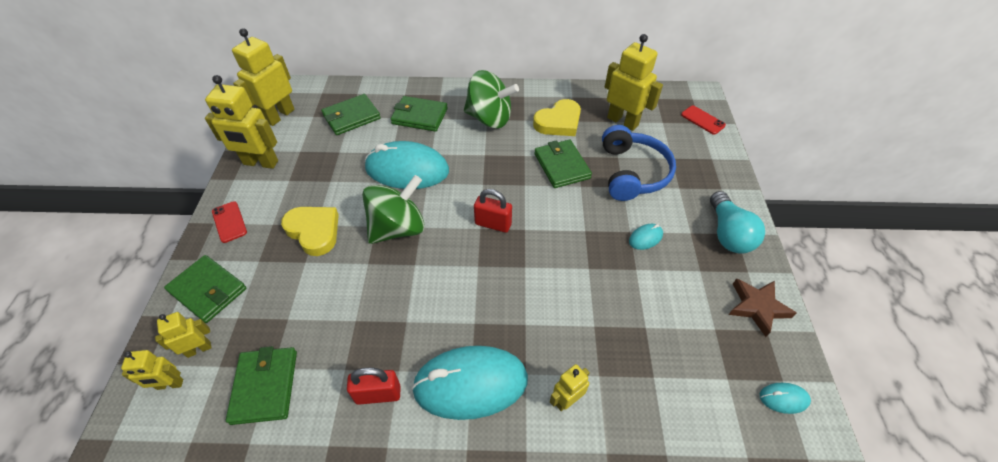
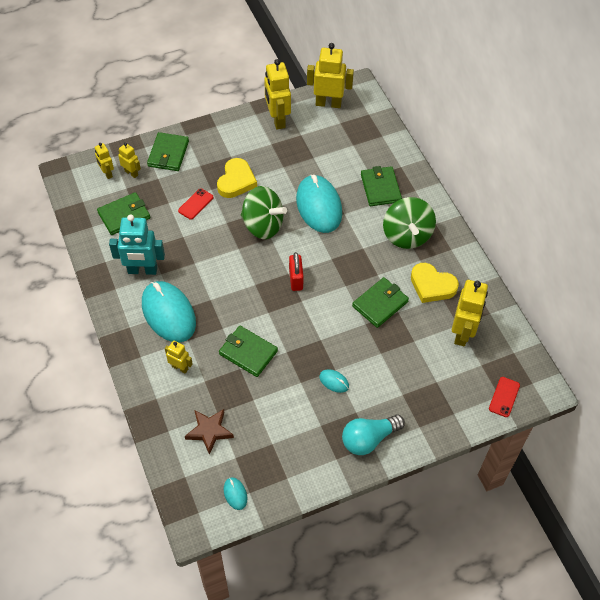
camera: 65 degrees right, 5 degrees up
red phone [212,201,247,243] -> red phone moved to [178,188,214,220]
green wallet [321,94,381,135] -> green wallet moved to [219,326,278,377]
red padlock [347,367,400,405] -> turquoise robot [109,214,165,275]
blue headphones [602,125,676,201] -> none
brown star [729,278,797,337] -> brown star moved to [185,409,234,455]

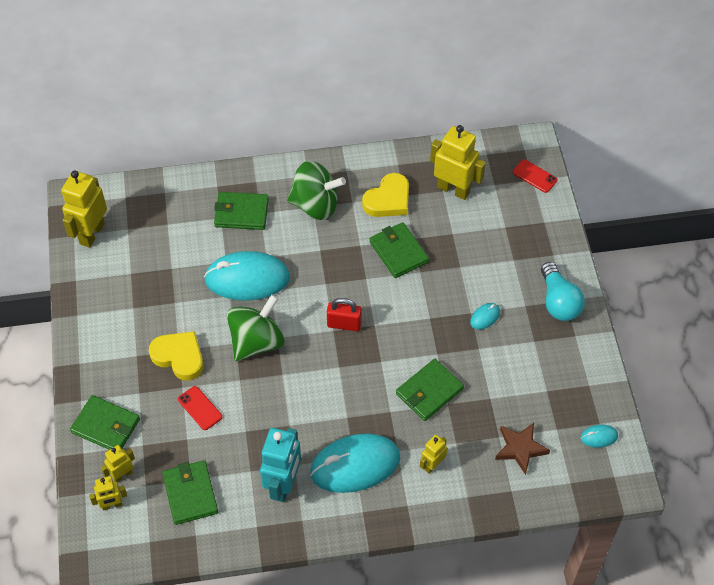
camera: 75 degrees left, 0 degrees up
yellow robot [264,59,291,129] -> none

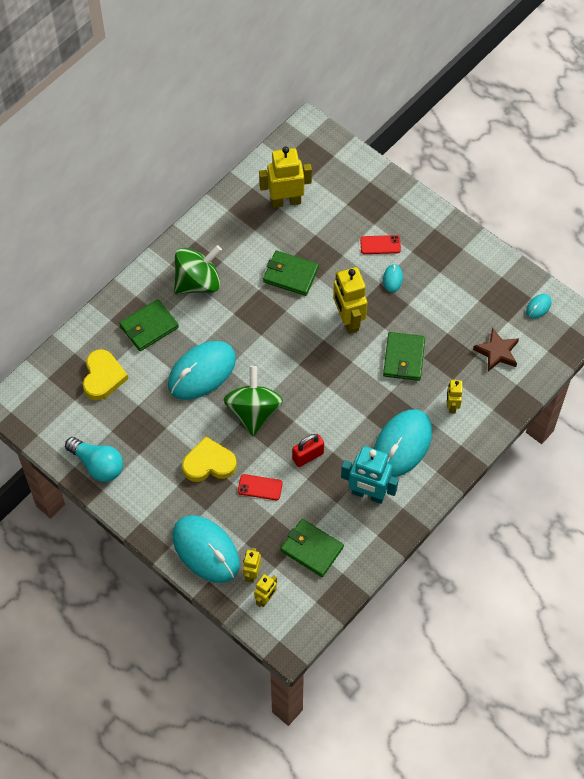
camera: 40 degrees left, 5 degrees up
yellow robot [61,170,107,248] -> yellow robot moved to [333,267,367,334]
green wallet [70,395,140,450] -> turquoise mouse [173,515,240,583]
turquoise robot [260,428,301,502] -> turquoise robot turned 135 degrees clockwise [341,446,399,504]
red padlock [327,298,362,331] -> red padlock moved to [292,434,324,467]
yellow heart [362,173,409,217] -> yellow heart moved to [83,349,128,401]
red phone [513,159,557,193] -> red phone moved to [360,235,401,254]
turquoise light bulb [541,262,585,321] -> turquoise light bulb moved to [65,437,123,482]

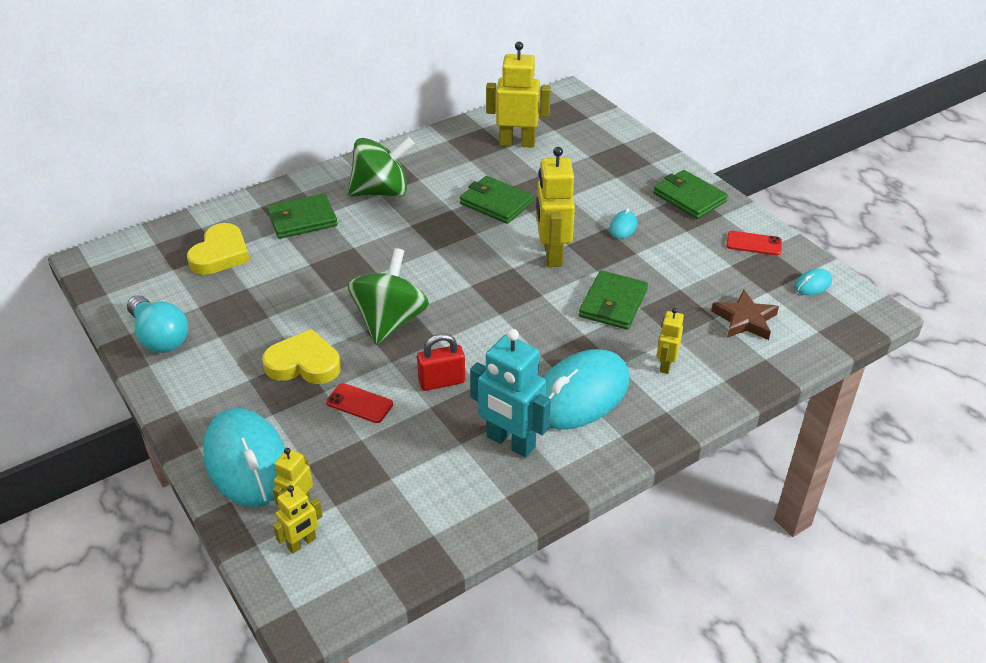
camera: 15 degrees right, 20 degrees down
turquoise mouse [168,341,236,400] -> none
green wallet [281,519,344,577] -> green wallet moved to [653,170,728,219]
red phone [360,235,401,254] -> red phone moved to [727,231,782,255]

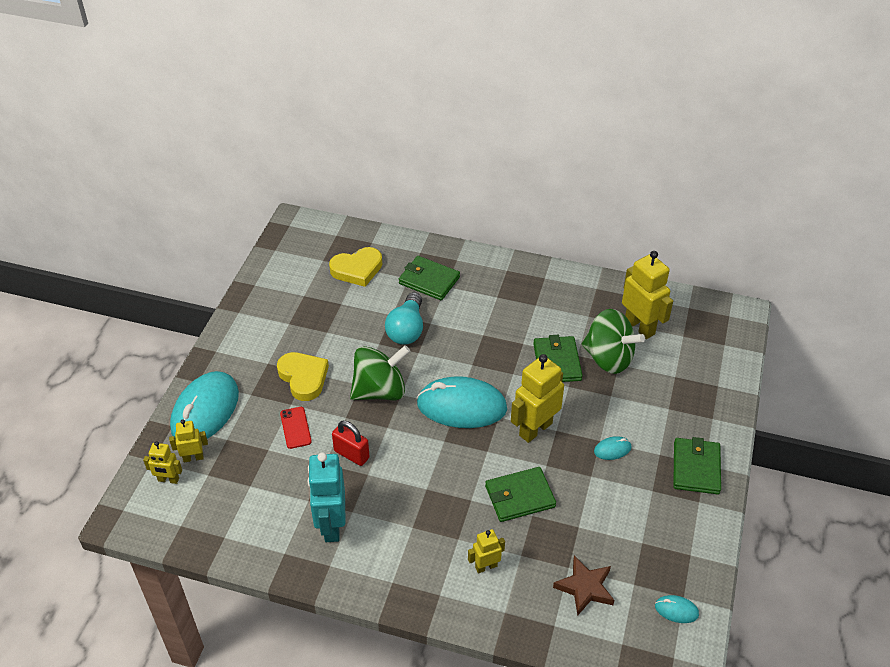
camera: 50 degrees right, 5 degrees up
turquoise light bulb [127,295,188,353] -> turquoise light bulb moved to [385,292,423,345]
green spinning top [348,137,414,197] -> green spinning top moved to [582,309,645,374]
turquoise mouse [543,349,630,430] -> turquoise mouse moved to [417,376,507,428]
red phone [727,231,782,255] -> none

